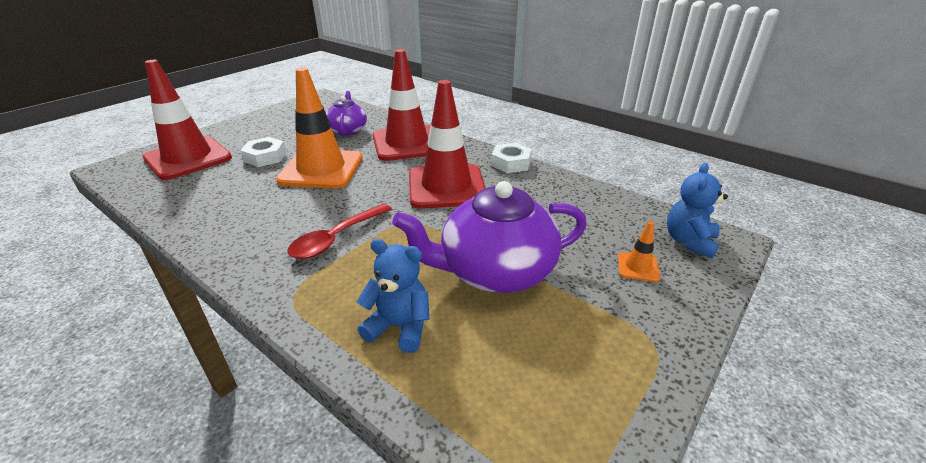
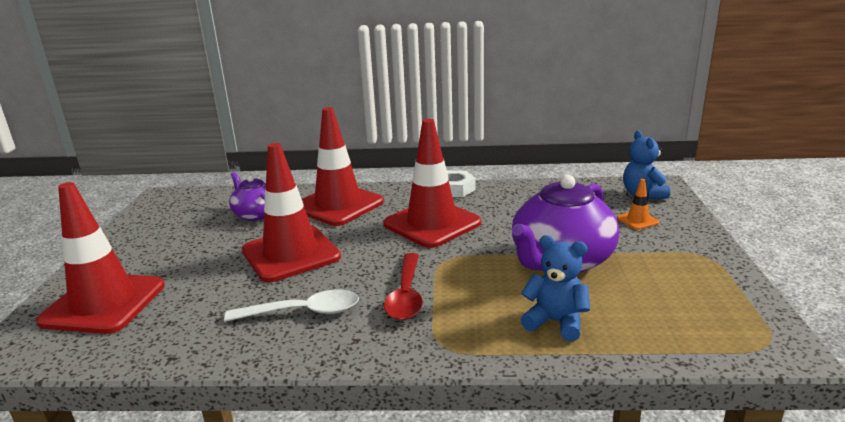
camera: 35 degrees left, 10 degrees down
white nut [240,137,286,167] -> none
orange traffic cone [276,67,363,189] -> red traffic cone [242,143,341,282]
blue teddy bear [357,239,429,353] -> blue teddy bear turned 45 degrees clockwise [520,235,590,342]
none -> white spoon [224,289,359,322]

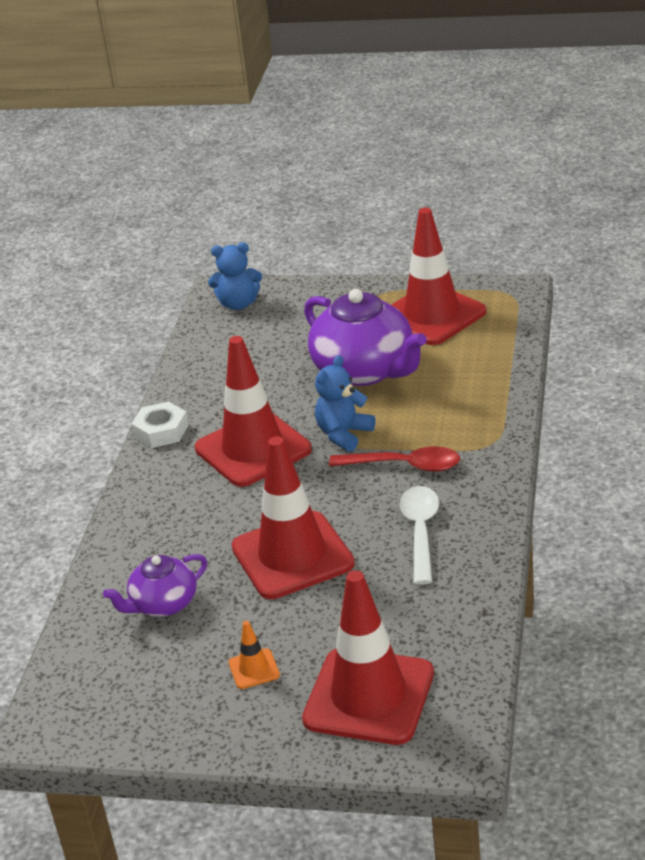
camera: 80 degrees left, 10 degrees up
red traffic cone [302,107,384,226] -> red traffic cone moved to [391,207,486,345]
blue teddy bear [520,235,590,342] -> blue teddy bear moved to [315,355,375,452]
orange traffic cone [617,179,660,230] -> orange traffic cone moved to [229,621,280,689]

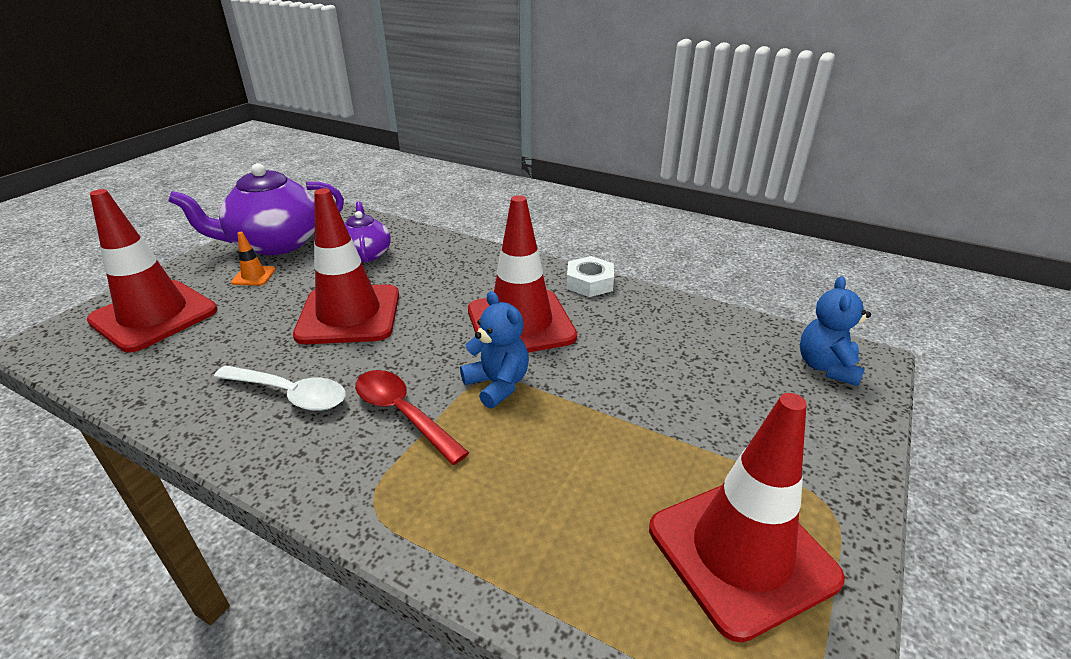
camera: 105 degrees right, 0 degrees up
purple teapot [304,289,427,386] -> purple teapot moved to [168,163,344,255]
red spoon [329,446,460,472] -> red spoon turned 105 degrees clockwise [355,370,469,465]

